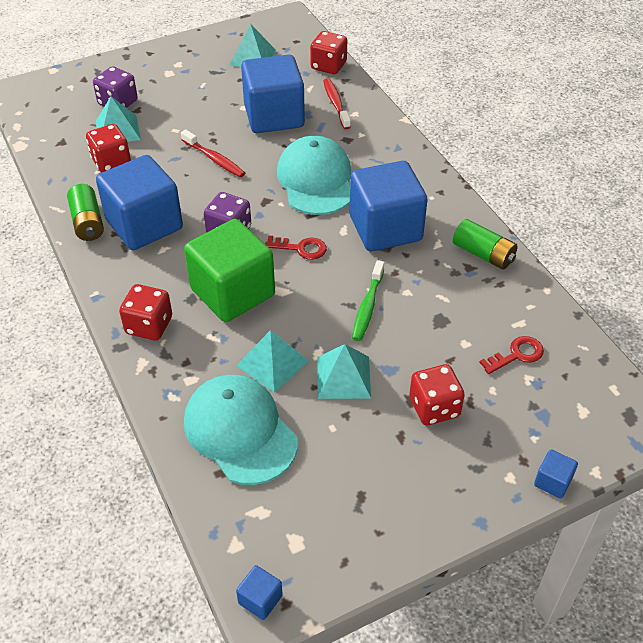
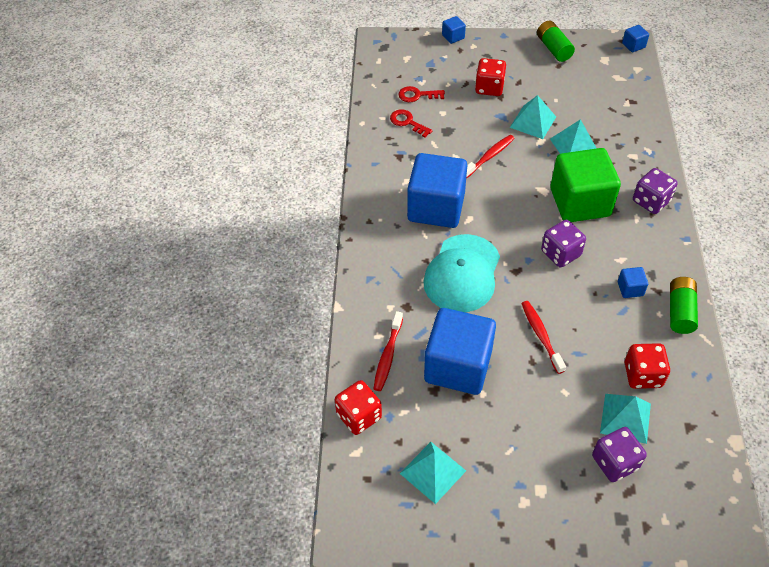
camera: 150 degrees left, 5 degrees up
blue cube [96,155,183,250] -> blue cube [618,267,648,298], size x0.40
red dice [119,284,172,341] -> purple dice [633,168,678,214]
turquoise cap [184,375,298,485] -> none
red key [265,236,327,260] -> red key moved to [390,109,432,138]
green toothbrush [352,260,384,341] -> red toothbrush [466,135,515,178]
green battery [453,219,518,270] -> green battery moved to [537,21,575,62]

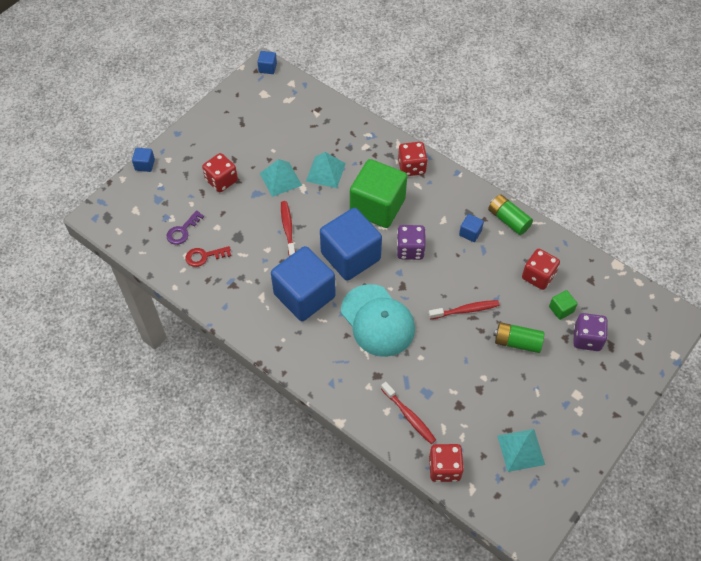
camera: 55 degrees left, 5 degrees up
red key [398,86,445,102] -> purple key [167,210,204,245]
blue cube [424,308,496,395] -> blue cube moved to [320,208,382,281]
red toothbrush [521,301,566,374] -> red toothbrush turned 150 degrees clockwise [428,300,499,319]
green battery [537,21,575,62] -> green battery moved to [493,322,544,353]
turquoise pyramid [600,394,651,444] -> green cube [549,290,578,320]
purple dice [633,168,678,214] -> red dice [398,142,428,176]

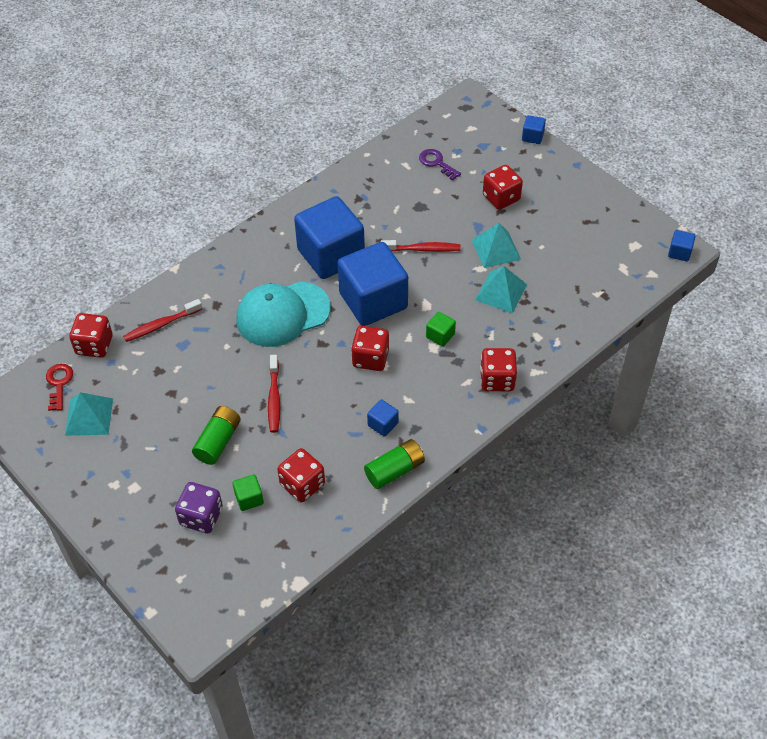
camera: 100 degrees right, 5 degrees down
red key [185,246,231,267] -> red key moved to [46,364,73,411]
green cube [350,159,407,228] -> green cube [426,312,456,347], size x0.40
purple dice [397,225,426,260] -> red dice [351,326,389,371]

